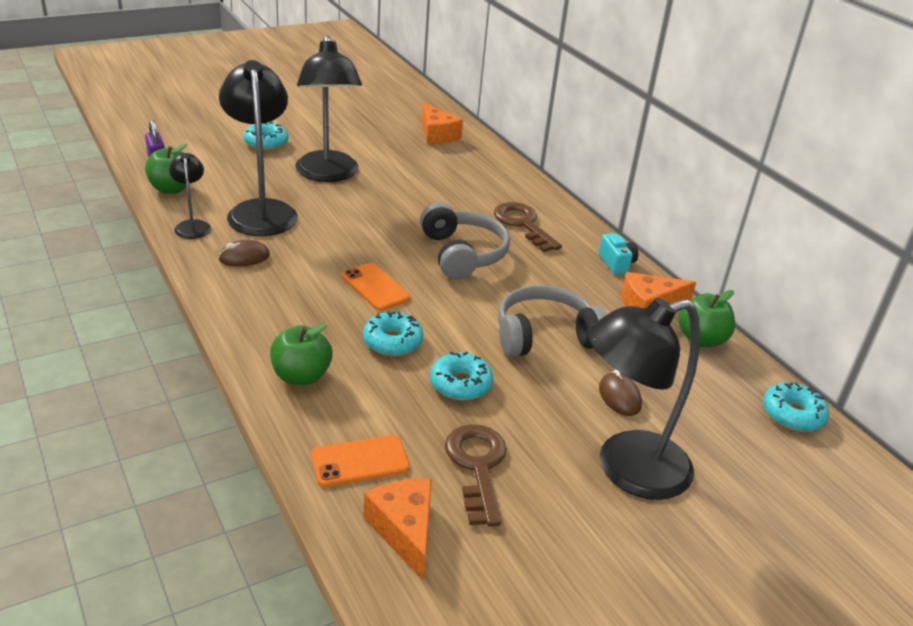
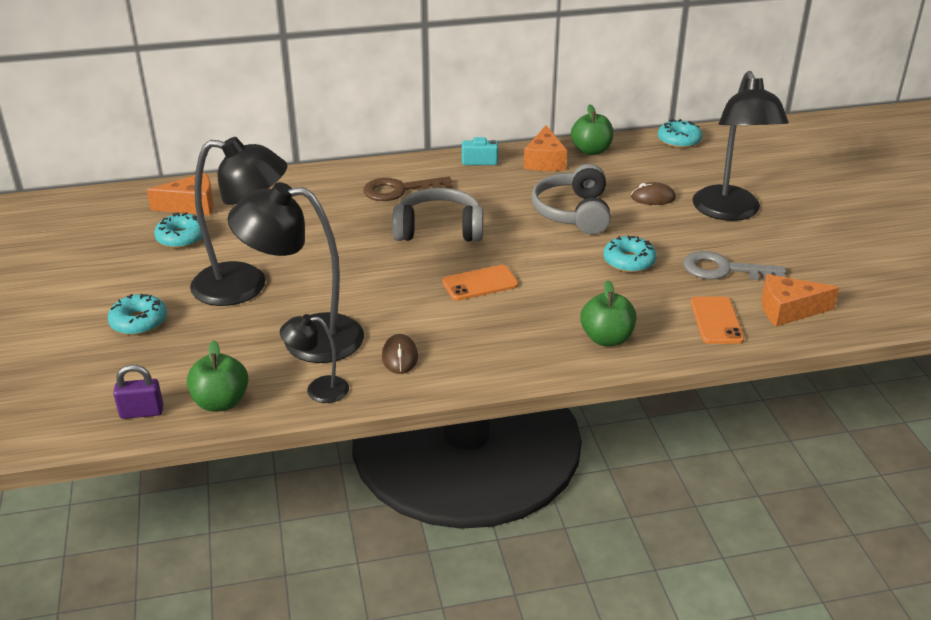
camera: 70 degrees left, 0 degrees up
turquoise donut [363,312,423,356] -> turquoise donut moved to [154,212,203,248]
brown key [445,424,507,526] -> grey key [683,251,786,281]

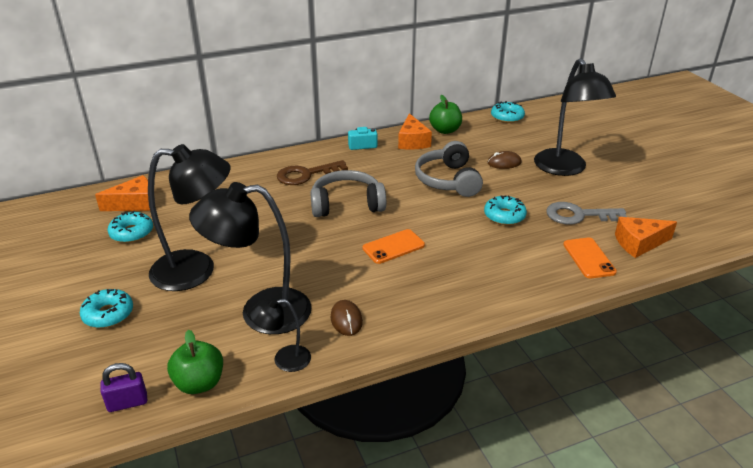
camera: 10 degrees left, 0 degrees up
green apple [581,280,636,346] -> none

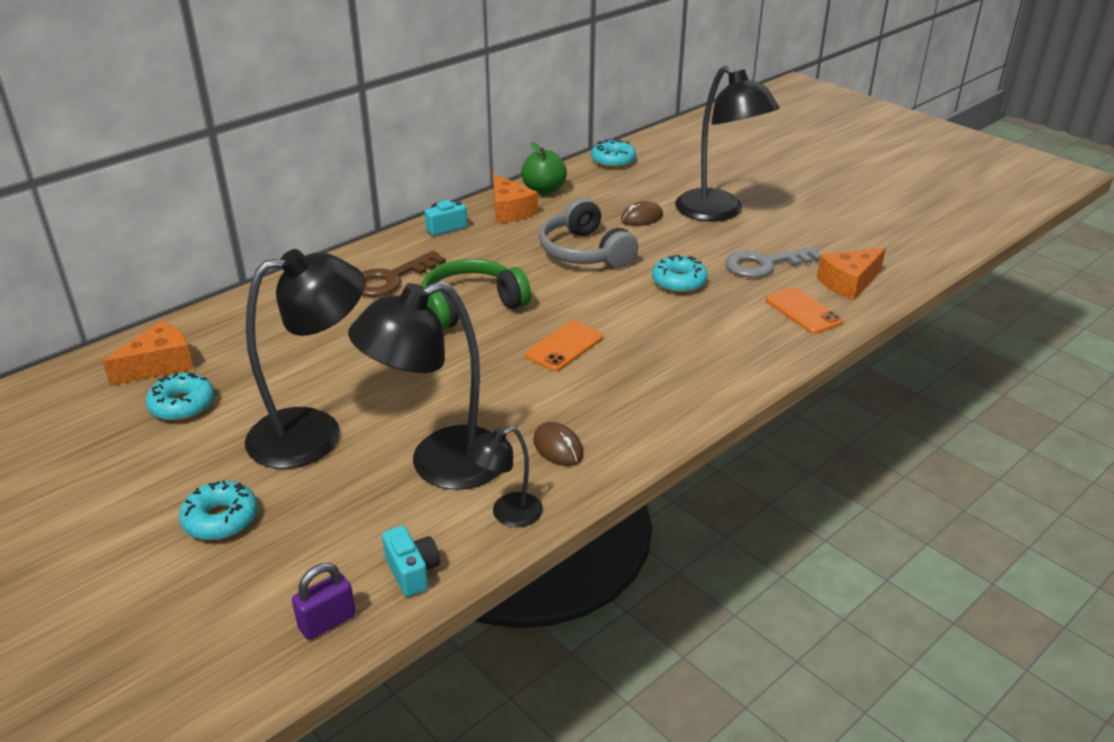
camera: 20 degrees left, 0 degrees up
green apple [167,330,223,394] -> turquoise camera [382,526,440,597]
grey headphones [310,170,386,217] -> green headphones [421,259,531,330]

